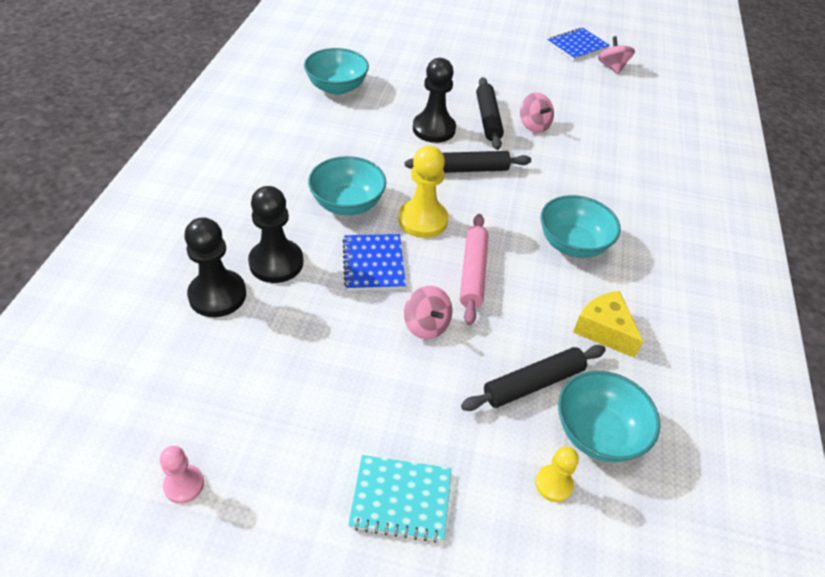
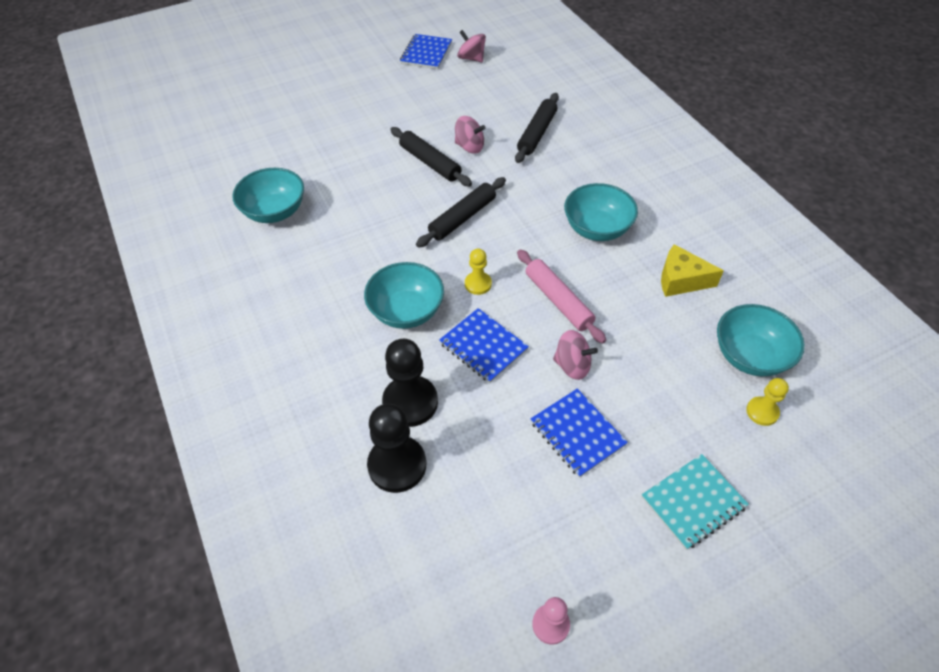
camera: 35 degrees left, 5 degrees up
yellow pawn [398,146,448,238] -> yellow pawn [465,248,492,295], size x0.56
black pawn [413,58,456,143] -> none
black rolling pin [461,345,606,411] -> black rolling pin moved to [515,93,559,163]
none -> blue notebook [531,389,628,478]

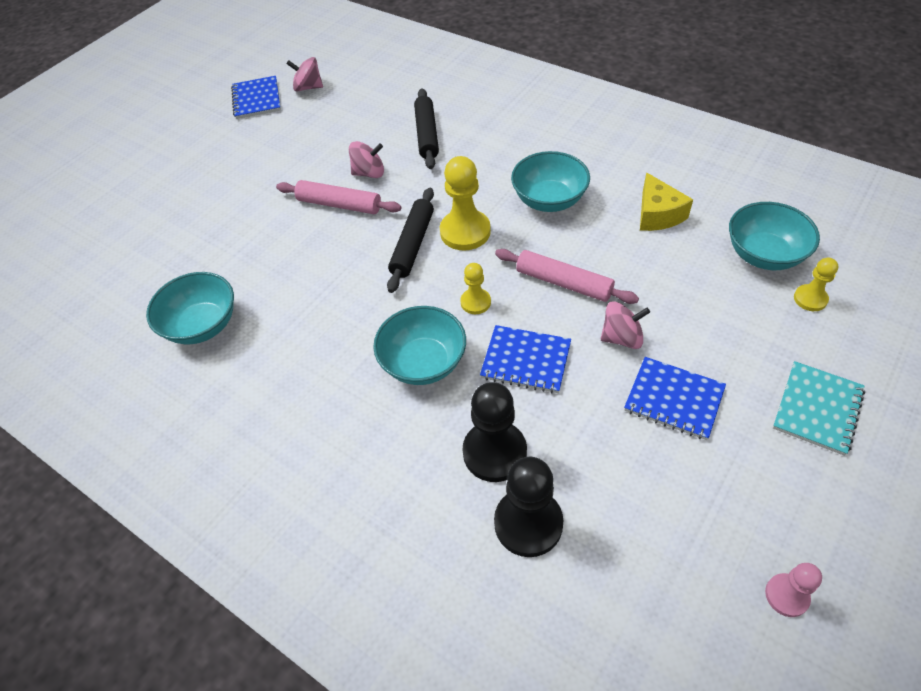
camera: 25 degrees left, 0 degrees up
black rolling pin [390,127,472,186] -> pink rolling pin [276,180,401,214]
yellow cheese [661,244,724,297] -> yellow cheese turned 90 degrees counterclockwise [640,172,693,231]
none -> yellow pawn [440,156,491,250]

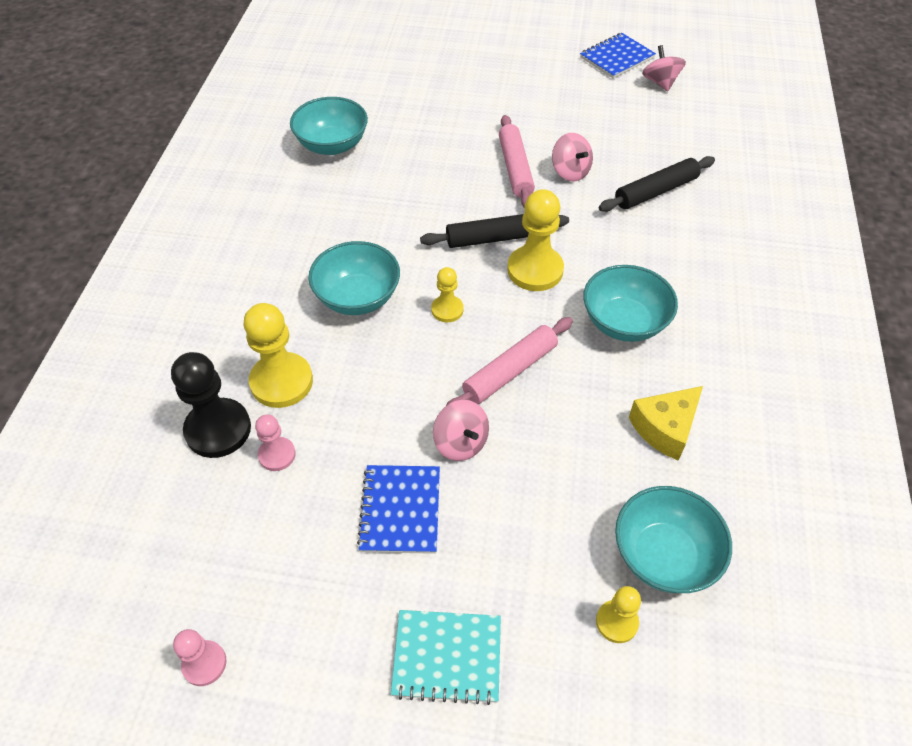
camera: 60 degrees right, 0 degrees up
black pawn [462,382,527,482] -> yellow pawn [244,303,313,408]
blue notebook [480,325,571,393] -> none
pink rolling pin [495,249,639,304] -> pink rolling pin turned 45 degrees clockwise [445,317,573,407]
none -> pink pawn [255,414,296,471]

